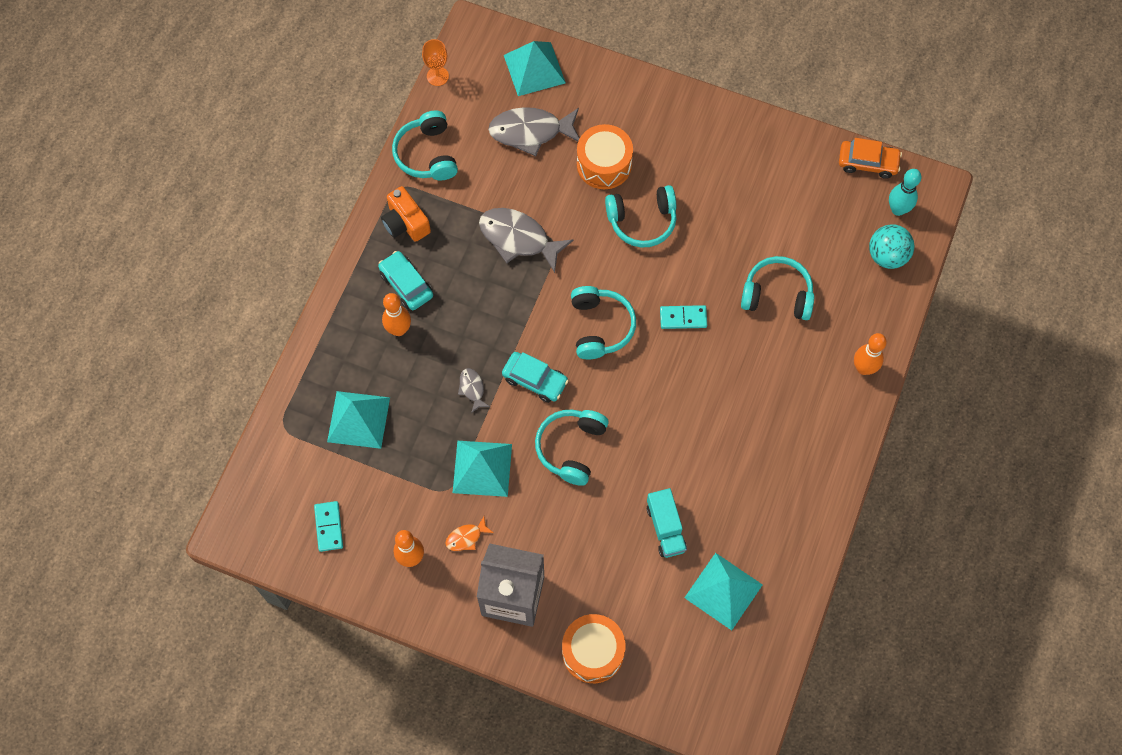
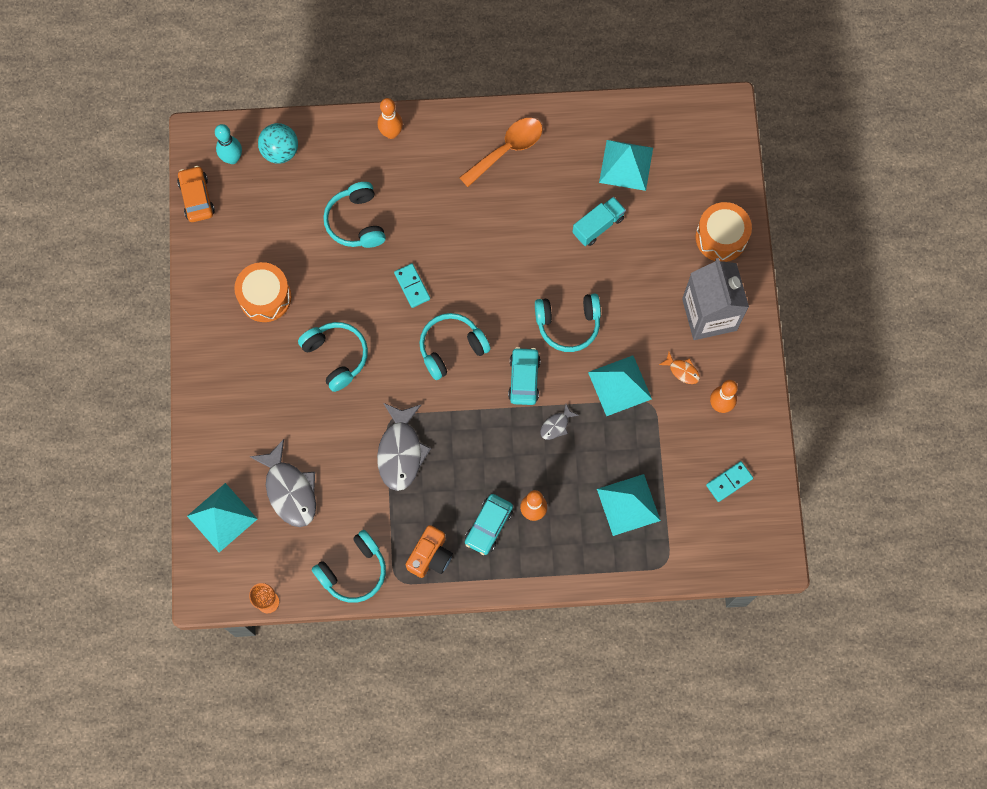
camera: 115 degrees left, 5 degrees up
orange drum [577,124,633,189] -> orange drum moved to [234,262,291,322]
none -> orange spoon [459,118,543,187]

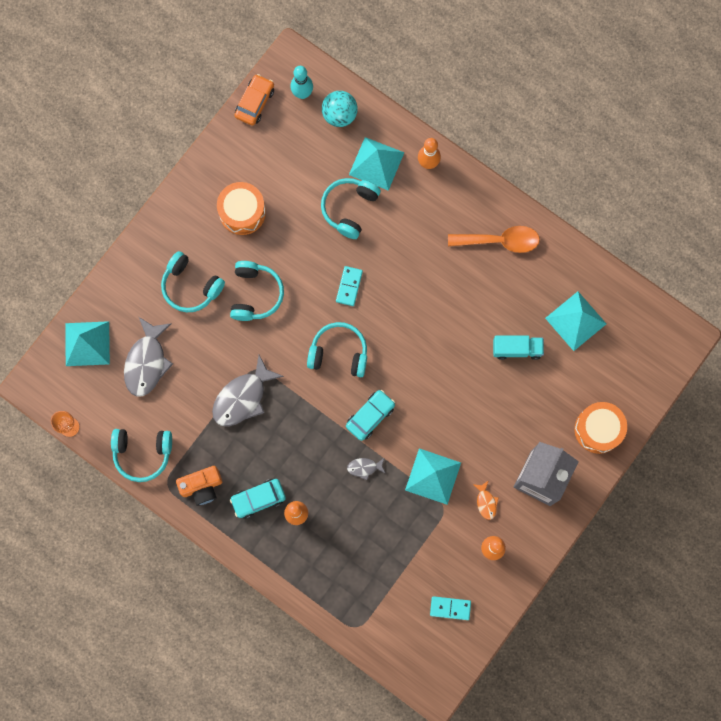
camera: 40 degrees right, 5 degrees up
turquoise headphones [535,294,601,352] -> turquoise headphones moved to [161,251,225,312]
turquoise pyramid [597,474,661,536] -> turquoise pyramid moved to [349,137,405,191]

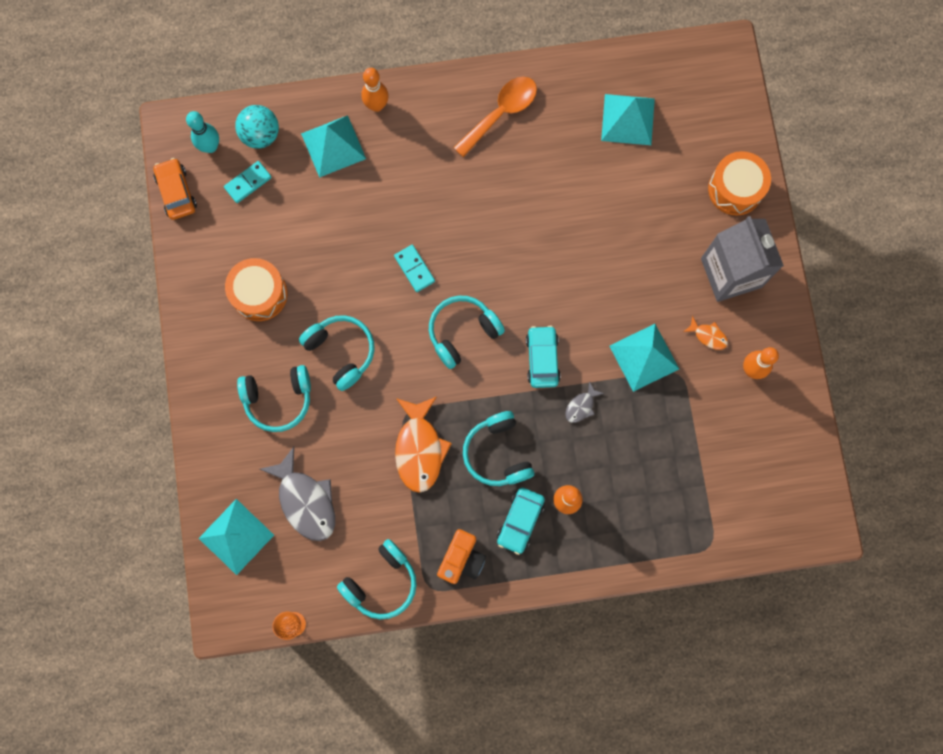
camera: 45 degrees left, 0 degrees up
grey fish [212,355,284,426] -> orange fish [395,396,452,493]
turquoise headphones [321,178,381,239] -> turquoise headphones moved to [463,411,534,486]
turquoise domino [430,596,471,620] -> turquoise domino moved to [224,161,272,203]
turquoise truck [493,336,544,360] -> none

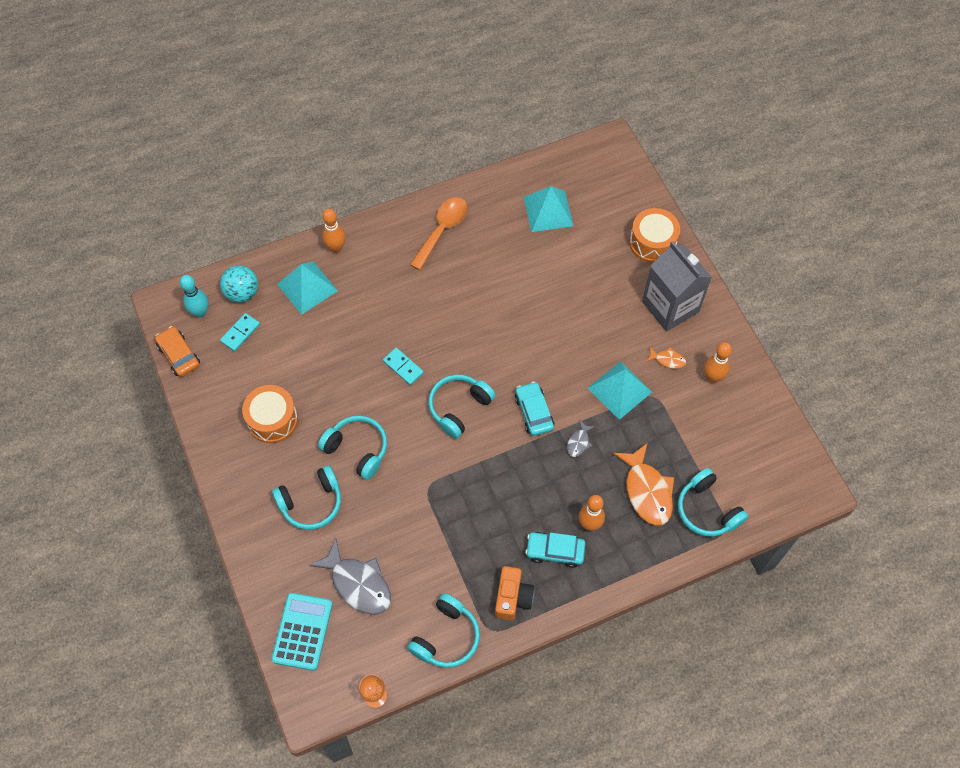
camera: 15 degrees left, 15 degrees down
turquoise pyramid [198,499,274,575] -> turquoise calculator [271,593,333,671]
orange fish [395,396,452,493] -> orange fish moved to [613,443,674,526]
turquoise headphones [463,411,534,486] -> turquoise headphones moved to [678,468,748,537]
turquoise car [497,487,545,555] -> turquoise car turned 90 degrees clockwise [525,532,586,568]

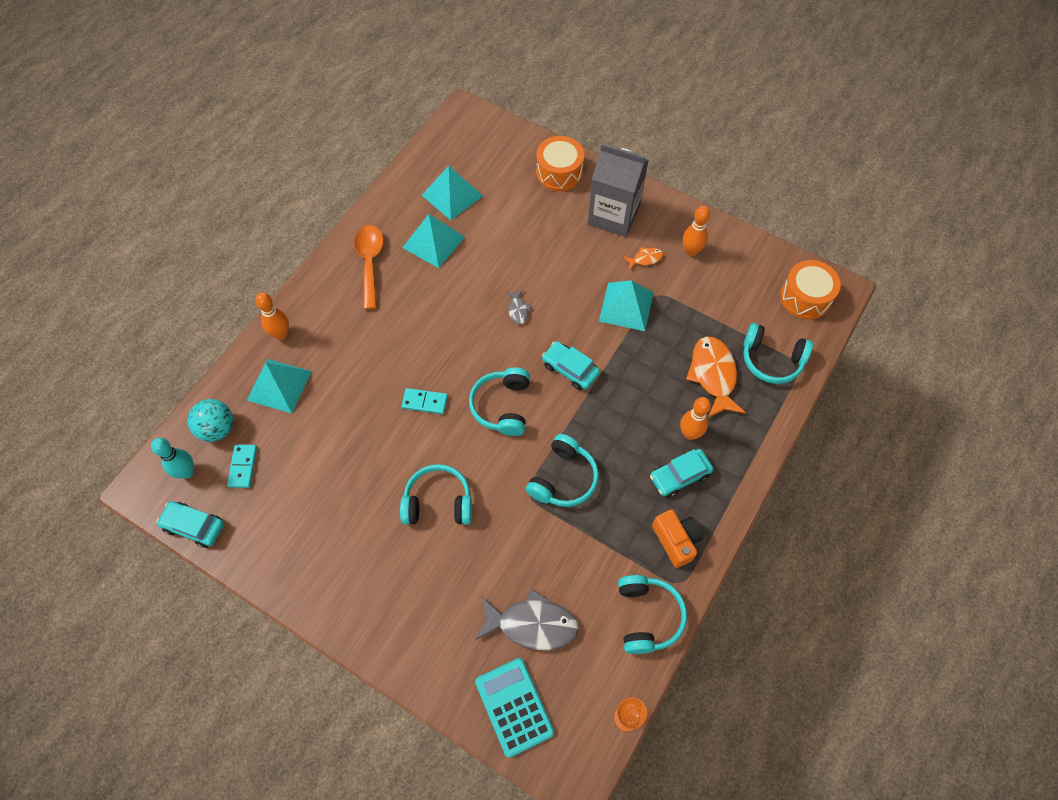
camera: 35 degrees left, 0 degrees up
orange car [155,326,200,377] -> turquoise car [156,501,224,548]
orange drum [242,385,298,443] -> orange drum moved to [780,260,841,319]
turquoise headphones [272,465,341,530] -> turquoise headphones moved to [526,434,599,507]
grey fish [567,420,595,457] -> grey fish moved to [506,289,532,324]
orange fish [613,443,674,526] -> orange fish turned 135 degrees counterclockwise [686,336,746,418]
none -> turquoise pyramid [402,214,465,268]

